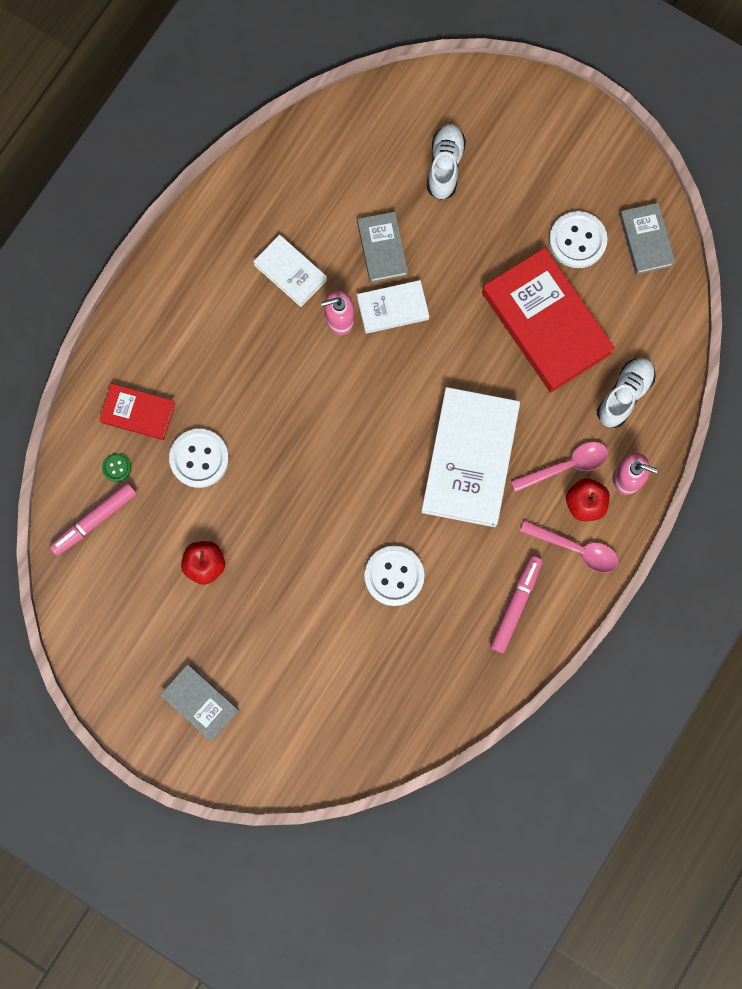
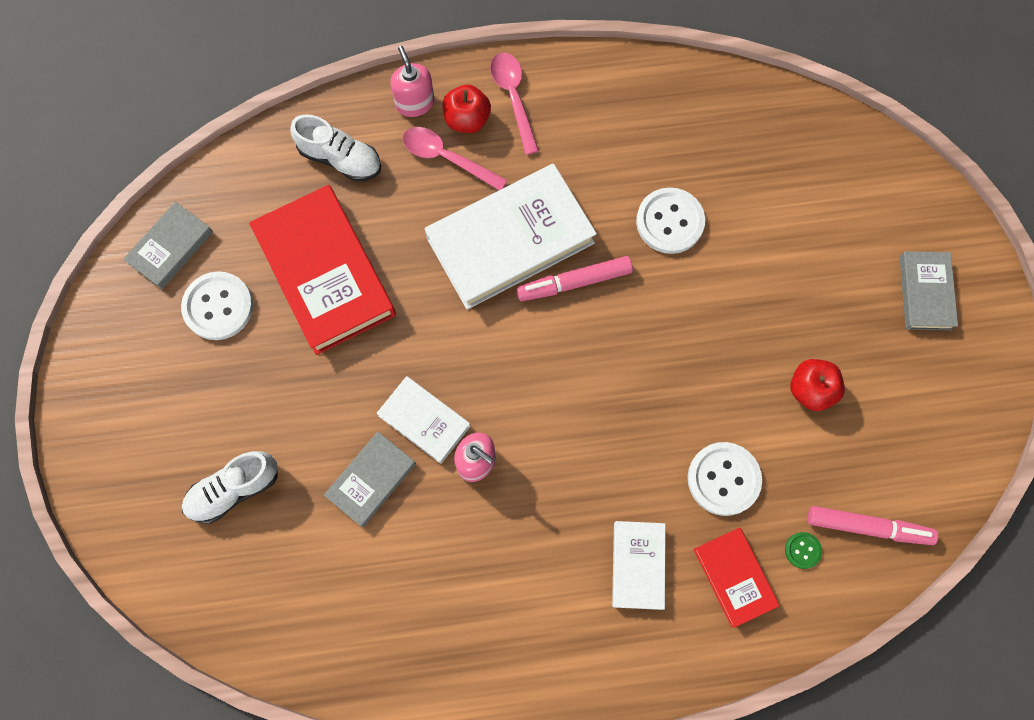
camera: 130 degrees left, 5 degrees down
white book [253,235,327,307] -> white book moved to [612,521,666,610]
red book [482,248,615,392] -> red book turned 45 degrees counterclockwise [249,185,396,355]
pink marker [490,556,542,653] -> pink marker moved to [516,256,633,301]
white shoe [597,358,656,428] -> white shoe turned 150 degrees counterclockwise [290,114,381,181]

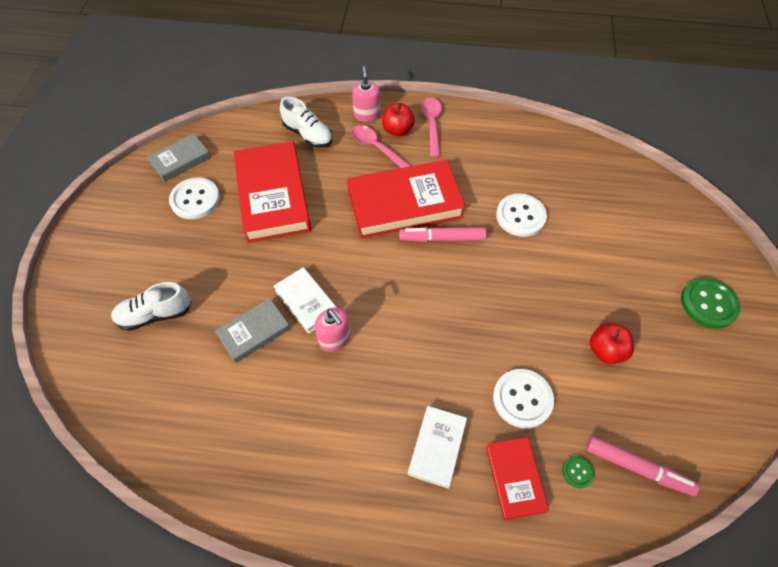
camera: 15 degrees right, 15 degrees down
white book [425,164,597,310] -> red book [347,160,466,238]
grey book [900,251,958,330] -> green button [681,278,740,328]

